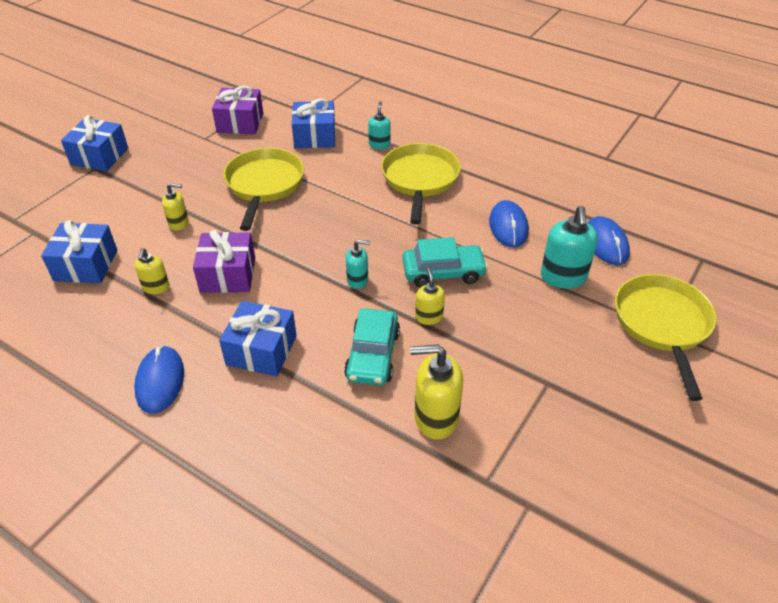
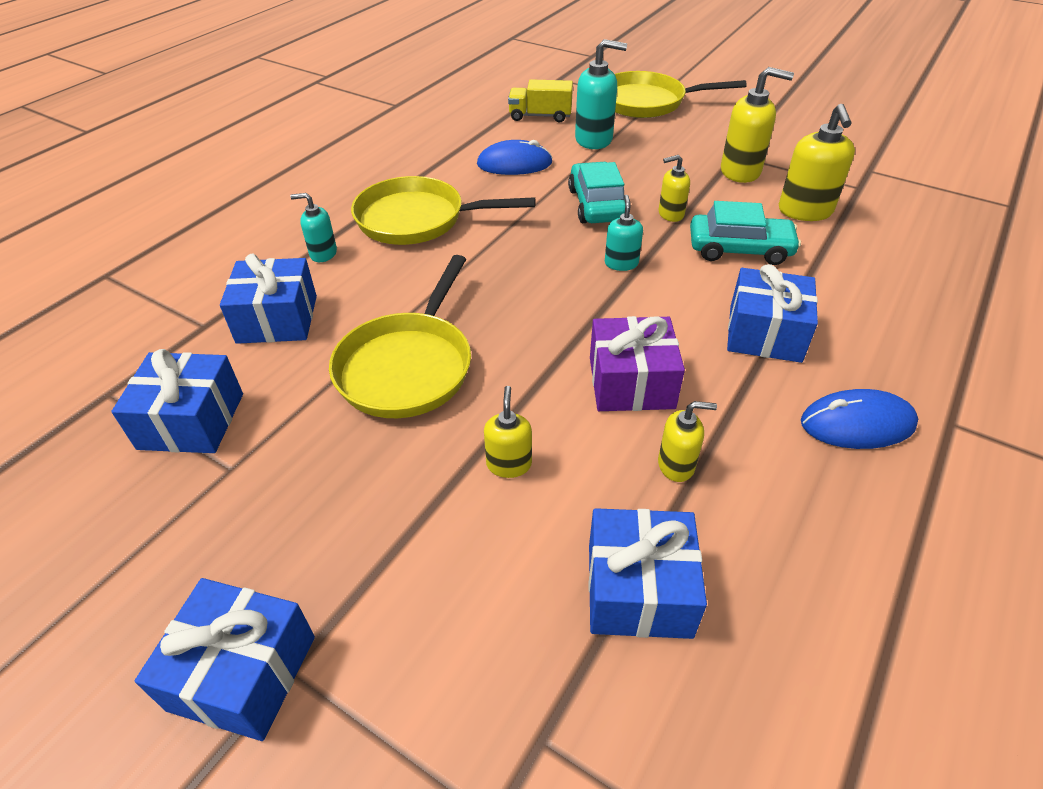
camera: 90 degrees left, 0 degrees up
purple gift [212,86,263,134] -> blue gift [111,349,243,453]
yellow pan [224,148,304,231] -> yellow pan turned 75 degrees counterclockwise [329,255,471,418]
blue mouse [588,216,630,265] -> yellow truck [508,79,573,122]
none -> yellow soap dispenser [721,67,794,183]

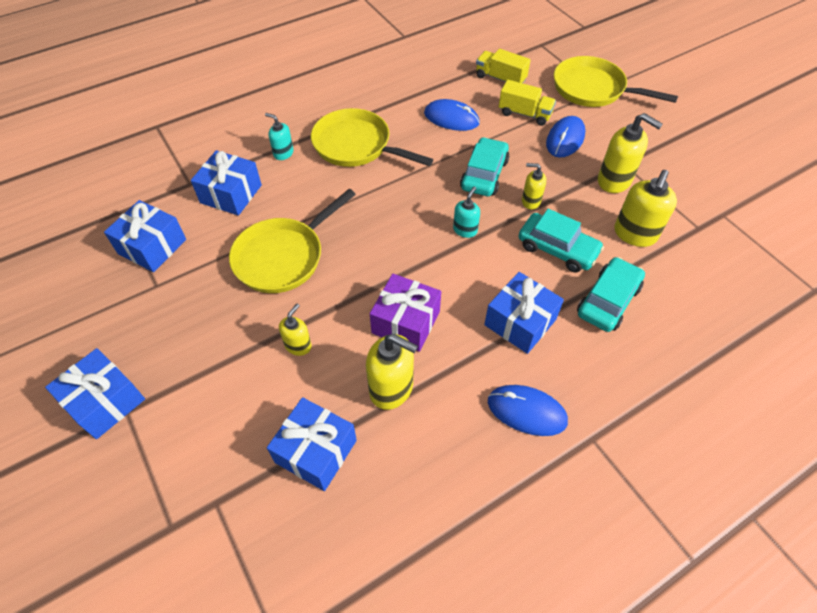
camera: 25 degrees right, 10 degrees up
turquoise soap dispenser [575,39,627,149] -> yellow truck [499,80,556,126]
yellow soap dispenser [658,401,717,482] -> yellow soap dispenser [366,334,418,410], size x1.73
none -> blue mouse [546,116,585,158]
none -> turquoise car [577,257,645,332]

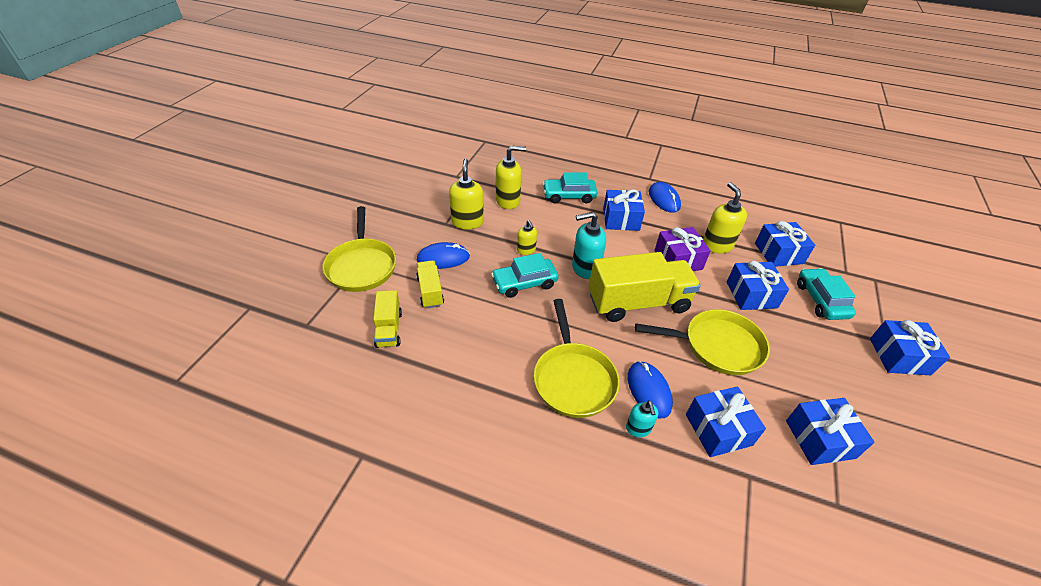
camera: 130 degrees left, 10 degrees down
yellow soap dispenser [279,304,312,356] -> blue gift [727,261,789,310]
blue mouse [424,99,480,131] -> blue mouse moved to [628,361,673,418]
turquoise soap dispenser [453,187,480,238] -> turquoise soap dispenser [572,212,606,279], size x1.73
turquoise car [519,209,604,273] -> turquoise car moved to [797,268,856,320]
none -> yellow truck [589,252,701,322]

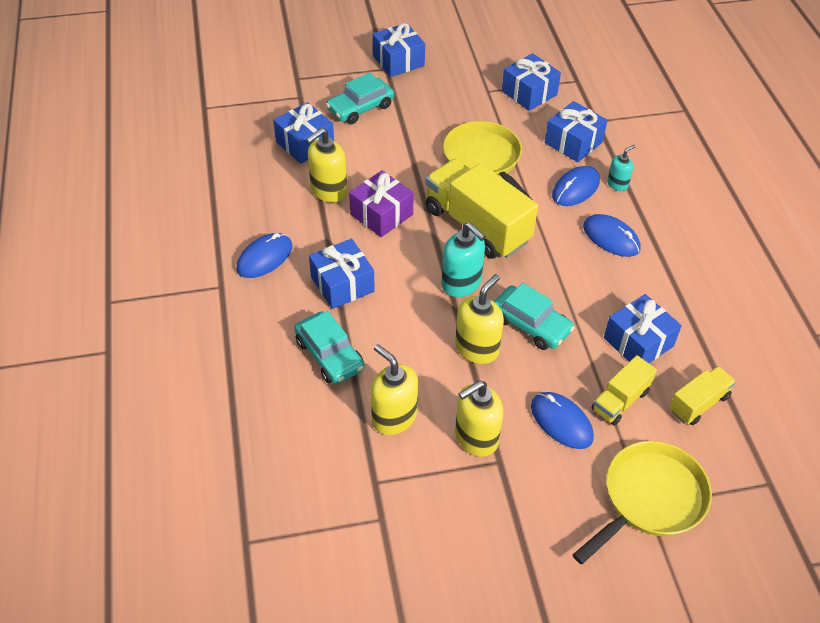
camera: 120 degrees left, 5 degrees up
yellow soap dispenser [517,220,537,255] -> yellow soap dispenser [455,274,504,364], size x1.73
yellow pan [534,299,620,418] -> blue mouse [583,214,640,257]
blue gift [727,261,789,310] -> blue gift moved to [604,294,682,363]

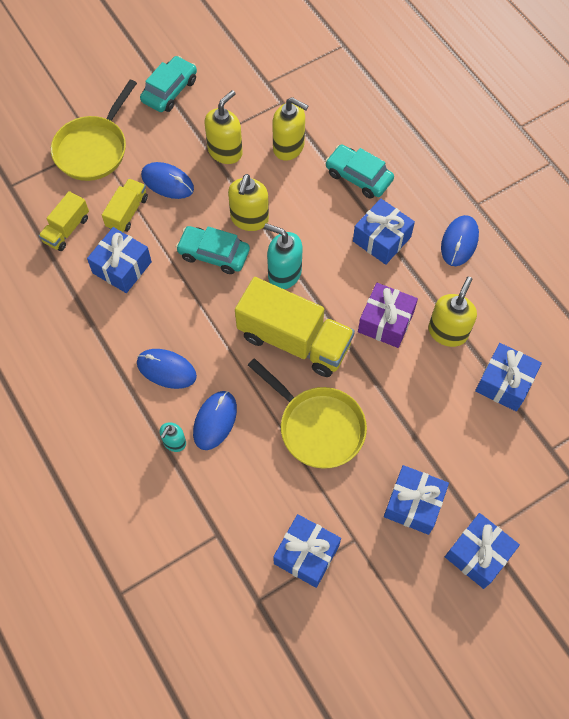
camera: 160 degrees right, 15 degrees up
turquoise car [326,73,394,124] -> turquoise car moved to [140,56,197,112]
blue gift [545,101,608,162] -> blue gift moved to [384,465,449,535]

